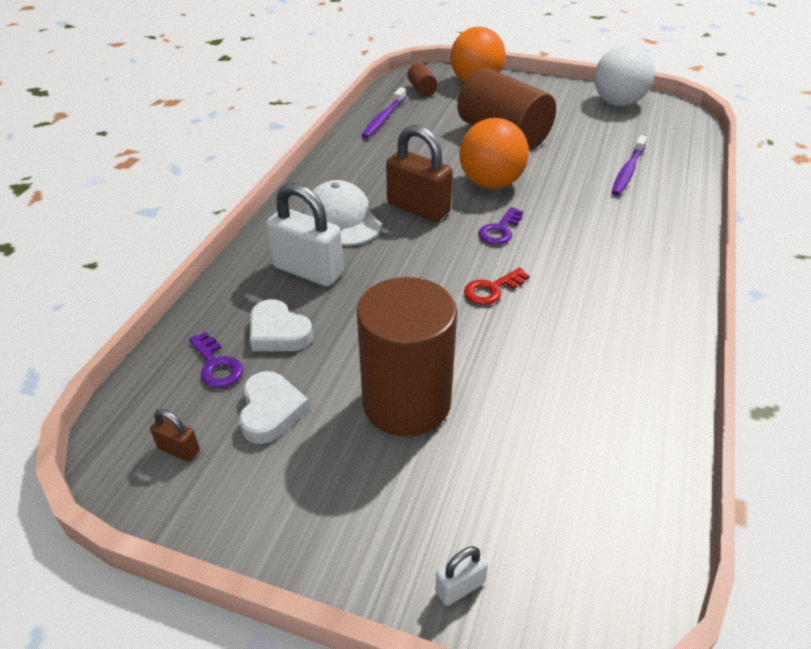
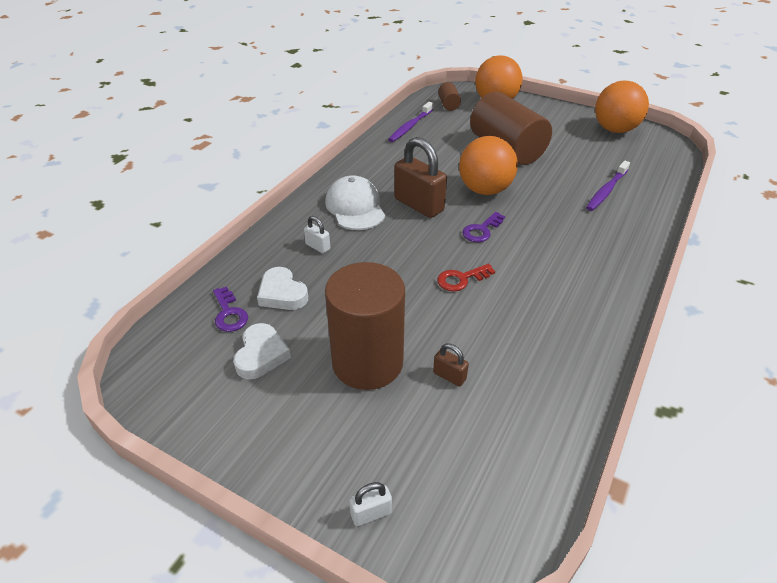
camera: 10 degrees right, 0 degrees up
brown padlock [150,409,200,462] -> brown padlock moved to [433,344,469,387]
white padlock [266,183,344,286] -> white padlock [304,216,330,253], size x0.46
white ball [594,45,655,106] -> orange ball [595,81,649,133]

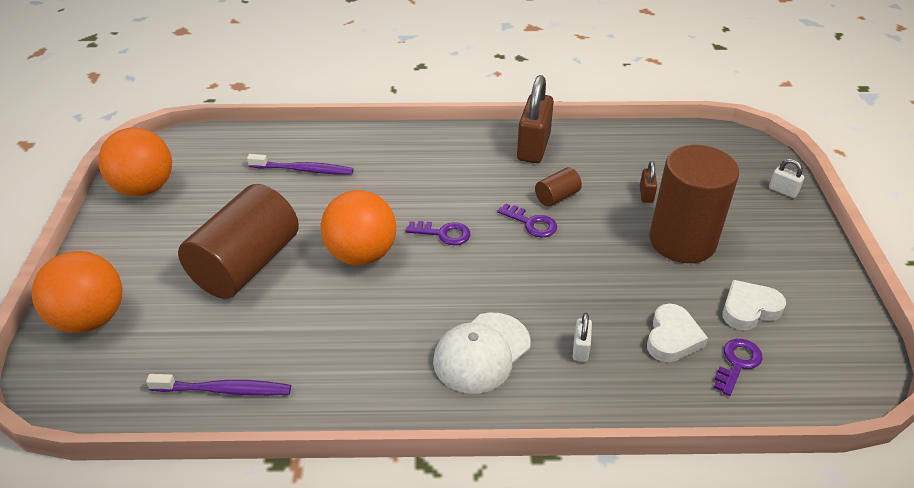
camera: 120 degrees left, 0 degrees up
brown padlock [394,137,447,218] -> brown padlock moved to [517,75,554,163]
red key [437,264,495,292] -> purple key [497,203,557,238]
brown cylinder [438,82,461,111] -> brown cylinder moved to [535,167,582,207]

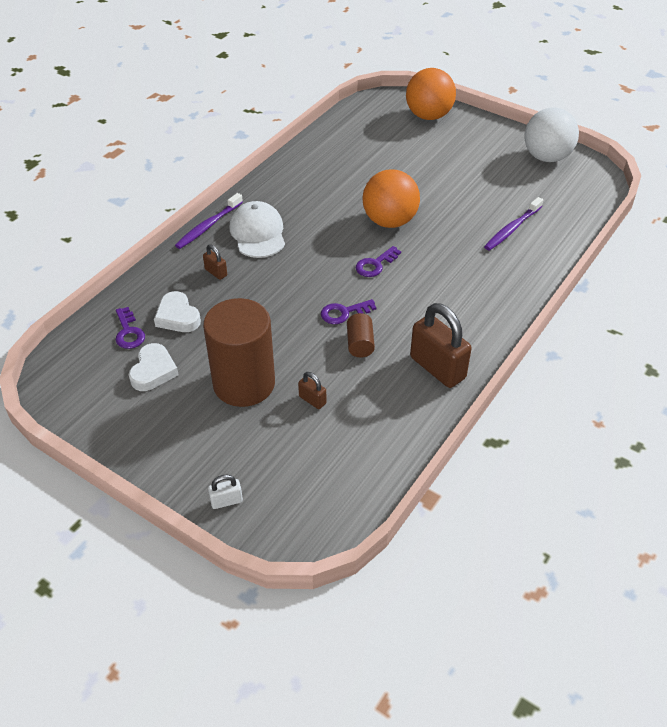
camera: 125 degrees right, 5 degrees up
orange ball [98,127,172,196] -> white ball [524,107,579,162]
purple toothbrush [146,374,291,396] -> purple toothbrush moved to [175,193,243,249]
brown cylinder [178,184,299,299] -> none
white padlock [573,313,592,362] -> brown padlock [203,244,227,280]

